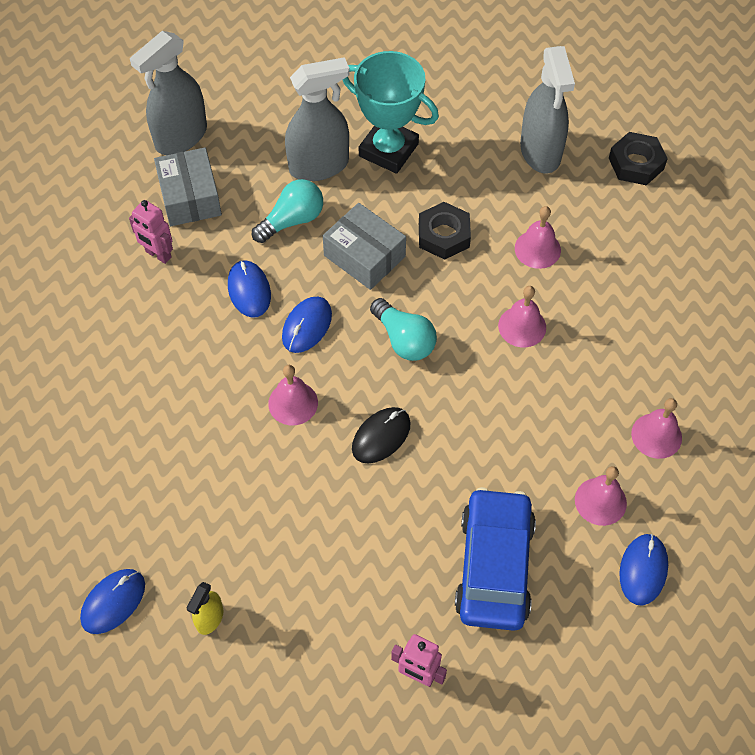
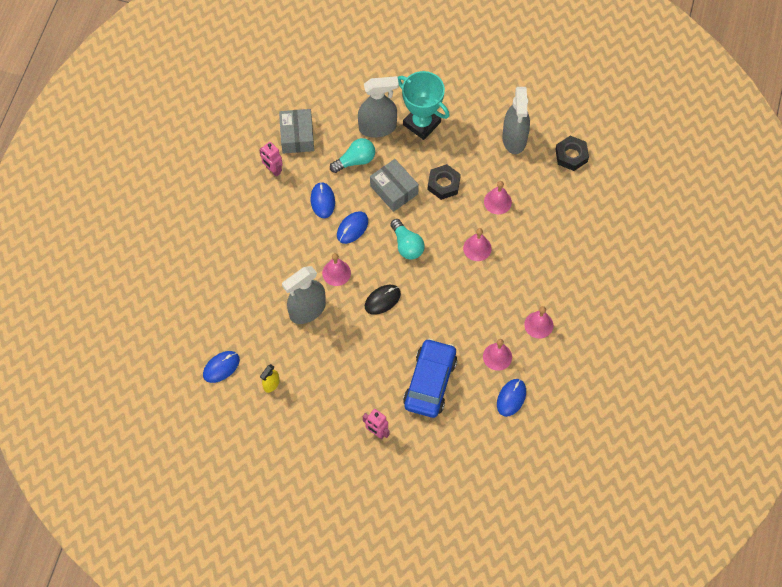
camera: 10 degrees right, 5 degrees up
grey spray bottle [130,31,207,155] -> grey spray bottle moved to [282,266,326,324]

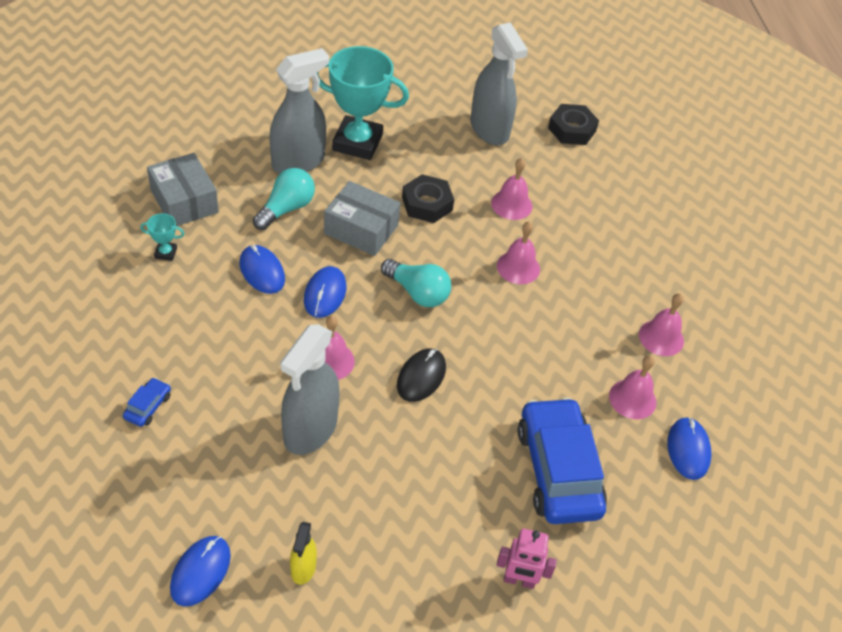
camera: 30 degrees left, 15 degrees down
pink robot [259,142,283,177] -> turquoise trophy [140,213,185,261]
none -> blue car [123,378,171,427]

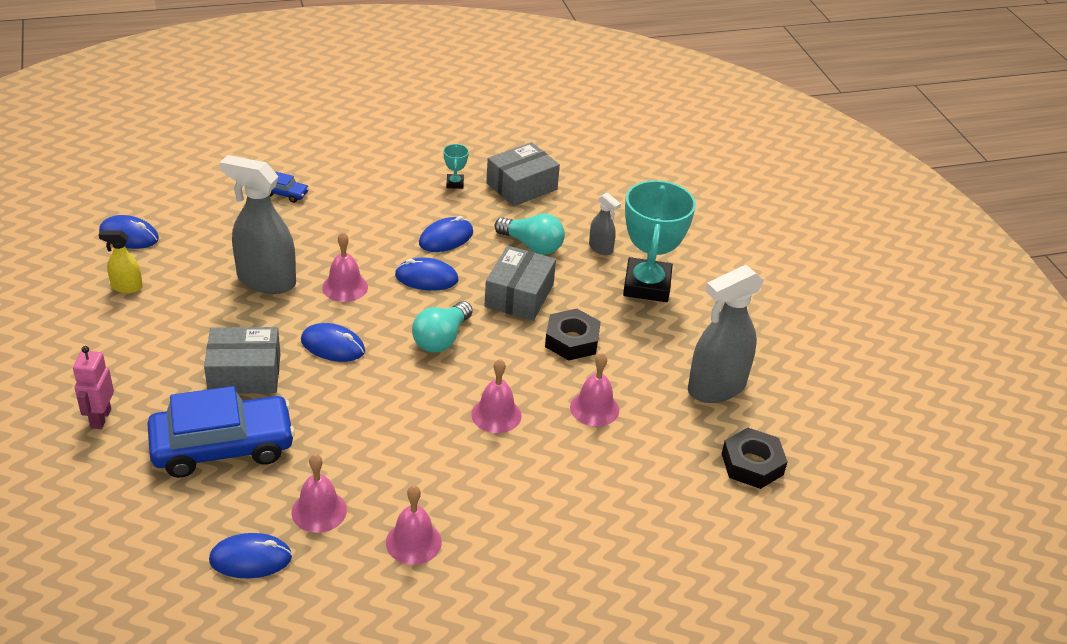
camera: 85 degrees right, 10 degrees down
grey spray bottle [270,48,329,173] -> grey spray bottle [589,192,621,255], size x0.48
black mouse [397,348,446,402] -> blue mouse [301,323,365,362]
none -> grey box [204,327,280,394]

